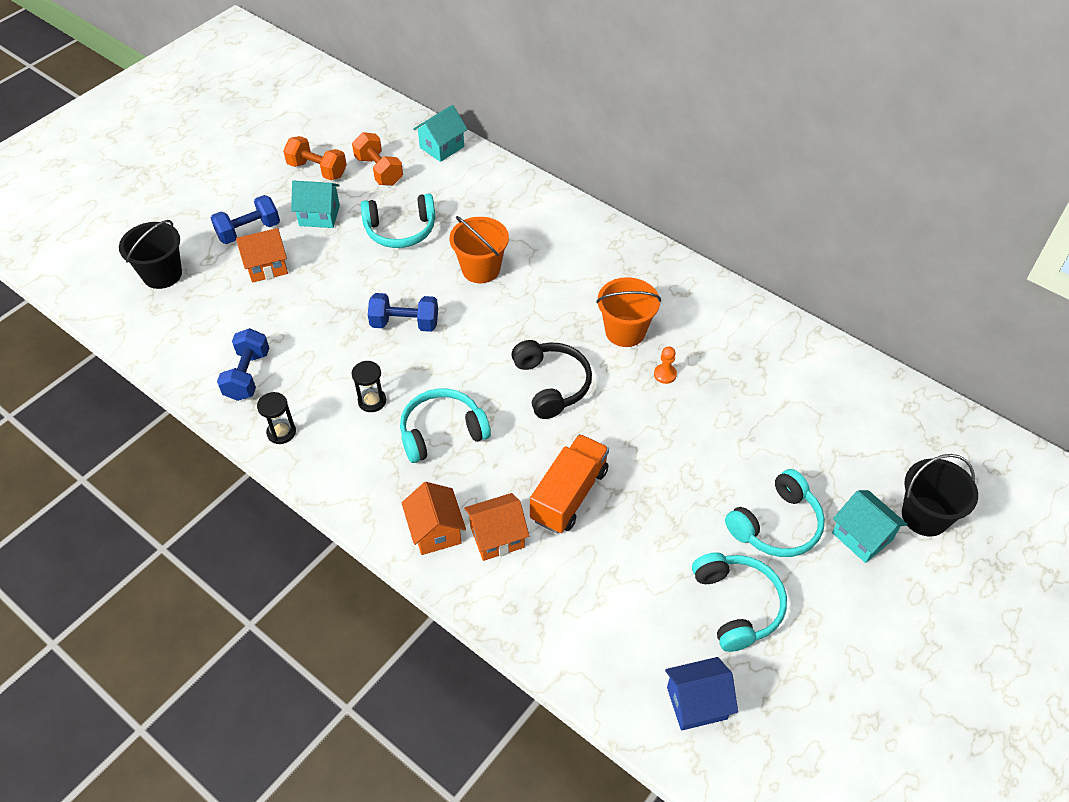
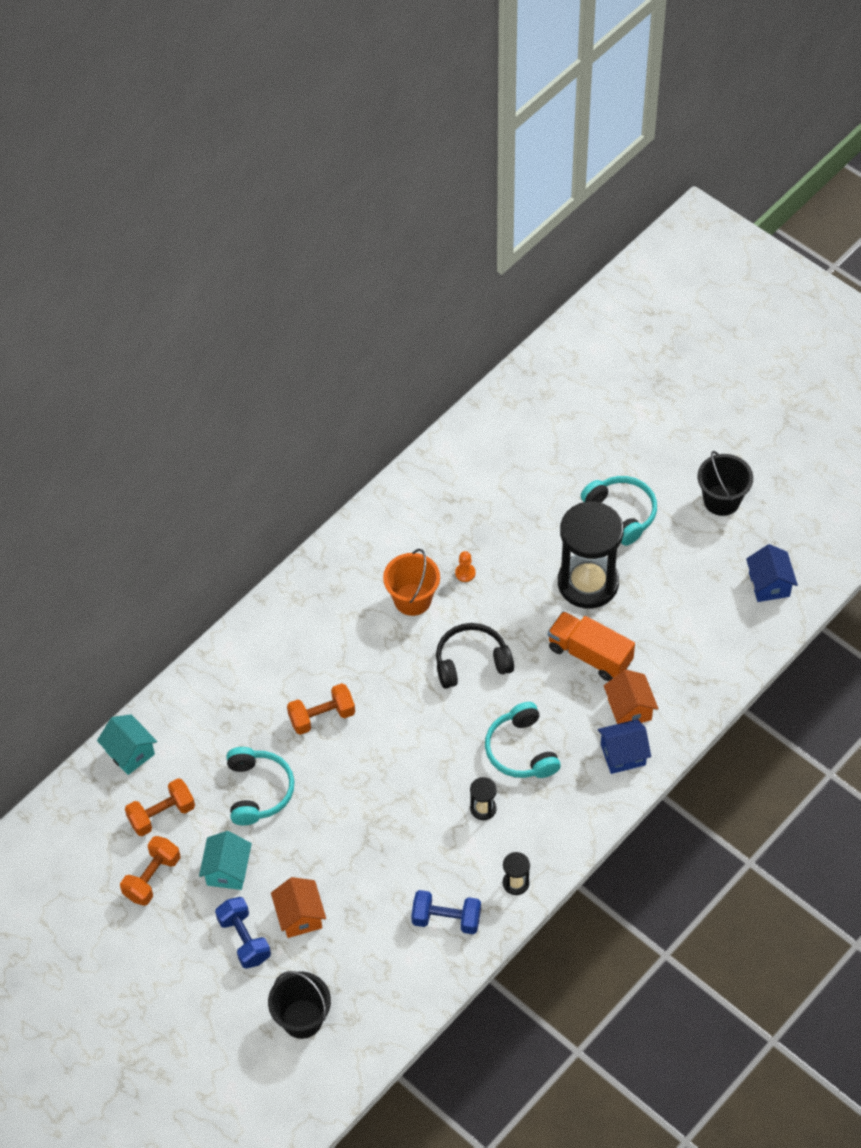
camera: 85 degrees left, 5 degrees up
blue dumbbell [368,293,438,332] -> none
orange house [402,482,466,555] -> blue house [598,719,651,774]
orange bucket [449,216,509,283] -> orange dumbbell [287,683,355,735]
turquoise headphones [692,552,787,652] -> none
turquoise house [832,490,907,563] -> none
black bucket [902,454,978,536] -> black bucket moved to [697,451,753,516]
none -> black hourglass [558,501,624,609]

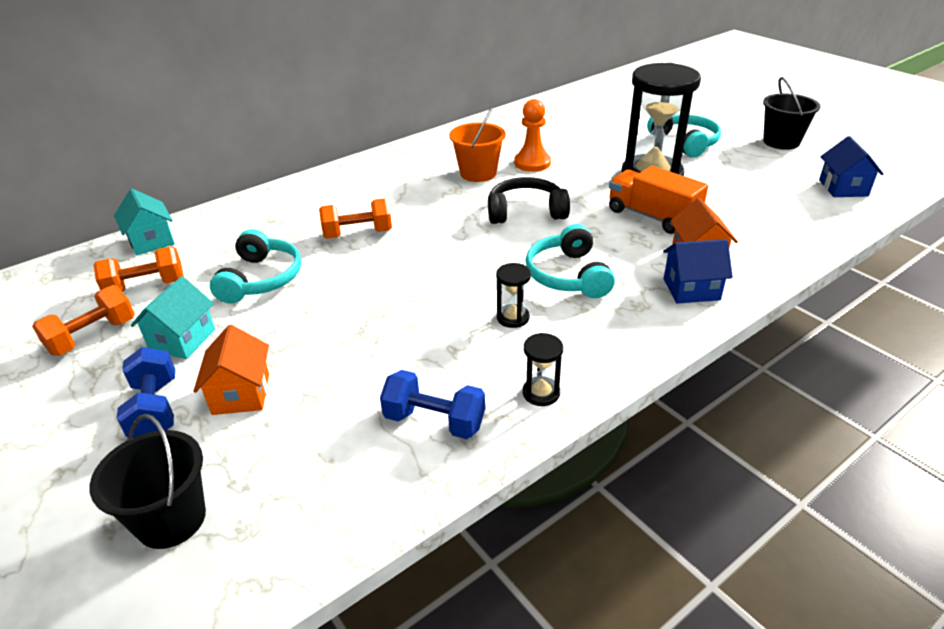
camera: 10 degrees right, 20 degrees down
orange pawn [455,551,476,582] -> orange pawn [514,99,551,172], size x1.88

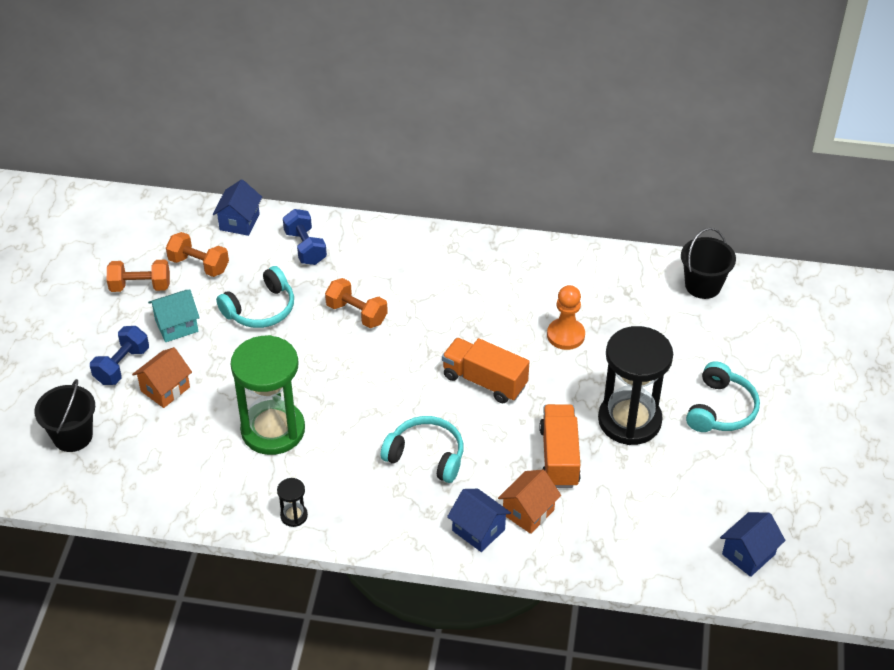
camera: 45 degrees right, 10 degrees up
turquoise house [114,189,175,255] -> blue house [212,179,262,236]
blue dumbbell [380,370,485,439] -> blue dumbbell moved to [283,209,327,265]
orange bucket [449,107,506,182] -> none
black headphones [488,177,570,224] -> orange truck [442,338,529,403]
black hourglass [496,263,531,328] -> none
turquoise headphones [526,224,615,298] -> turquoise headphones turned 75 degrees clockwise [381,416,463,483]
black bucket [763,77,821,150] -> black bucket moved to [681,228,736,299]
none -> green hourglass [231,335,305,455]

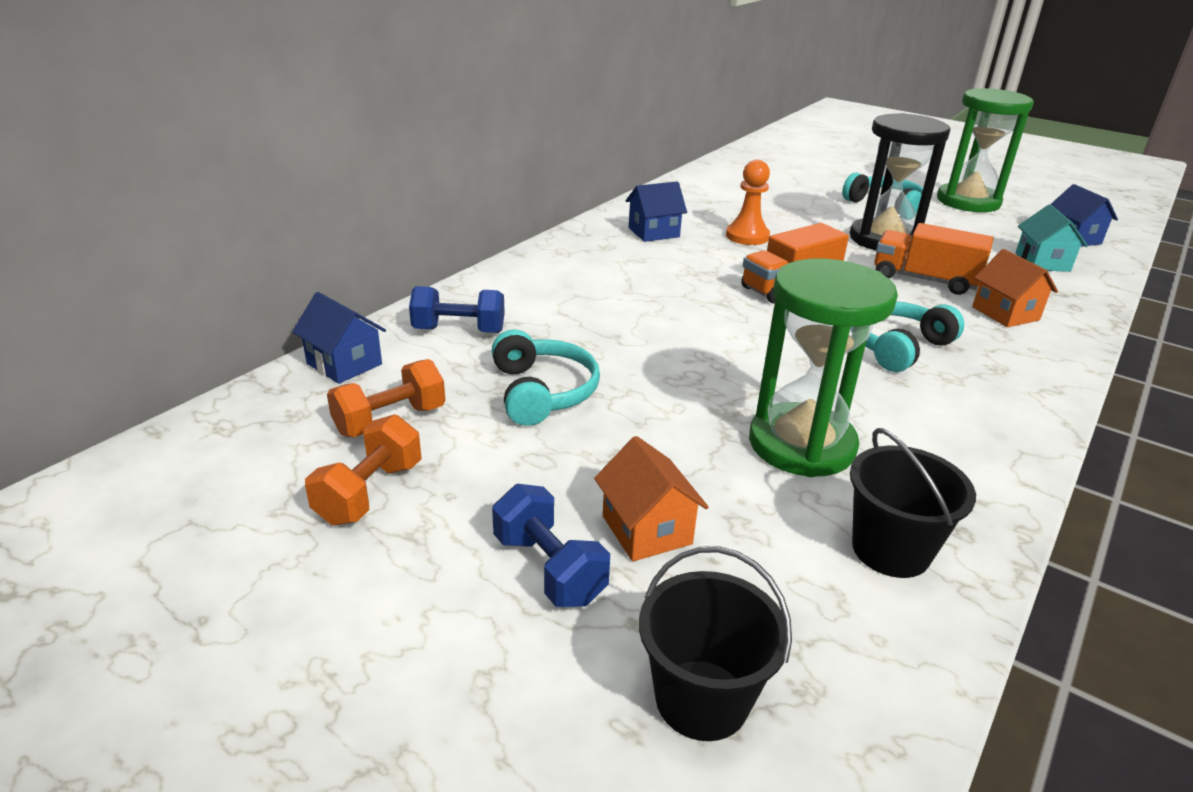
camera: 65 degrees left, 15 degrees down
turquoise house [148,290,200,342] -> turquoise house moved to [1015,204,1088,272]
black hourglass [277,478,308,527] -> none
orange dumbbell [325,278,388,328] -> none
blue house [447,489,511,552] -> blue house moved to [626,181,687,242]
black bucket [681,228,736,299] -> black bucket moved to [850,428,976,578]
none -> green hourglass [937,88,1034,212]

